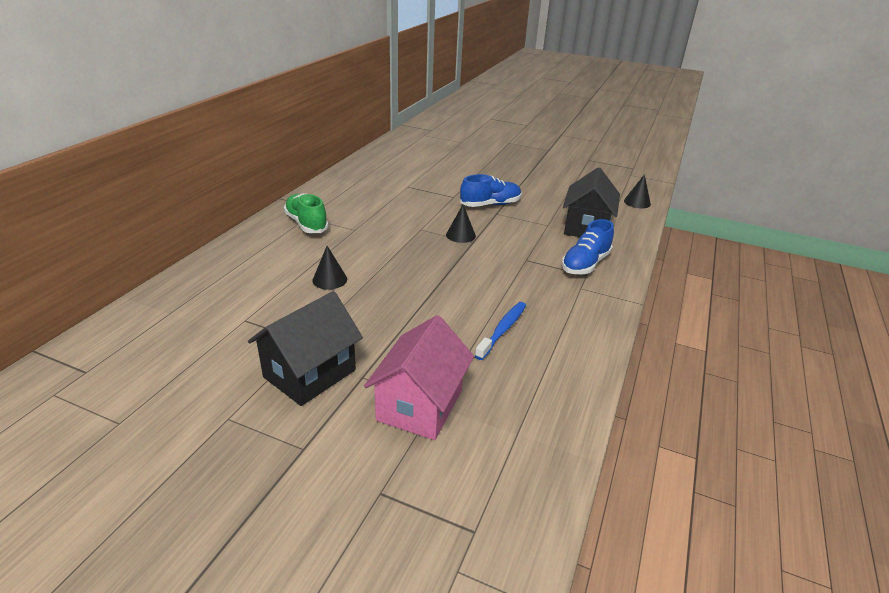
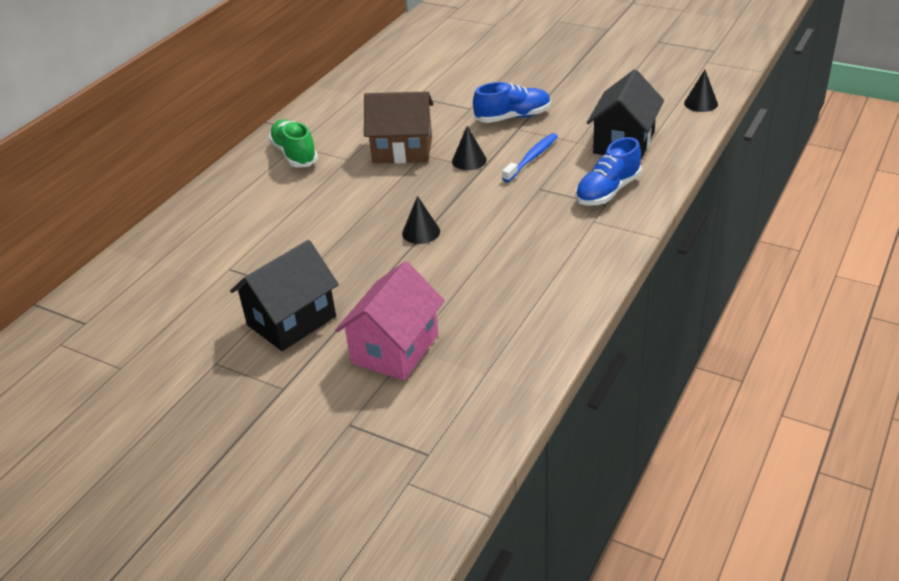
camera: 10 degrees right, 5 degrees up
black cone [312,246,347,290] -> black cone moved to [402,196,440,244]
blue toothbrush [475,302,526,360] -> blue toothbrush moved to [502,133,558,182]
none -> brown house [364,91,433,164]

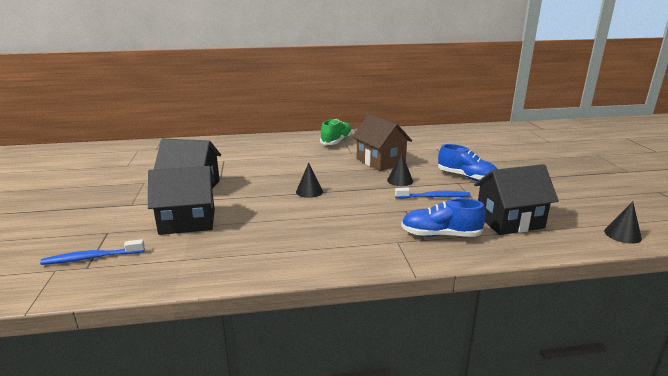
camera: 50 degrees right, 15 degrees down
pink house [335,261,445,380] -> black house [148,166,215,235]
none -> blue toothbrush [40,239,145,265]

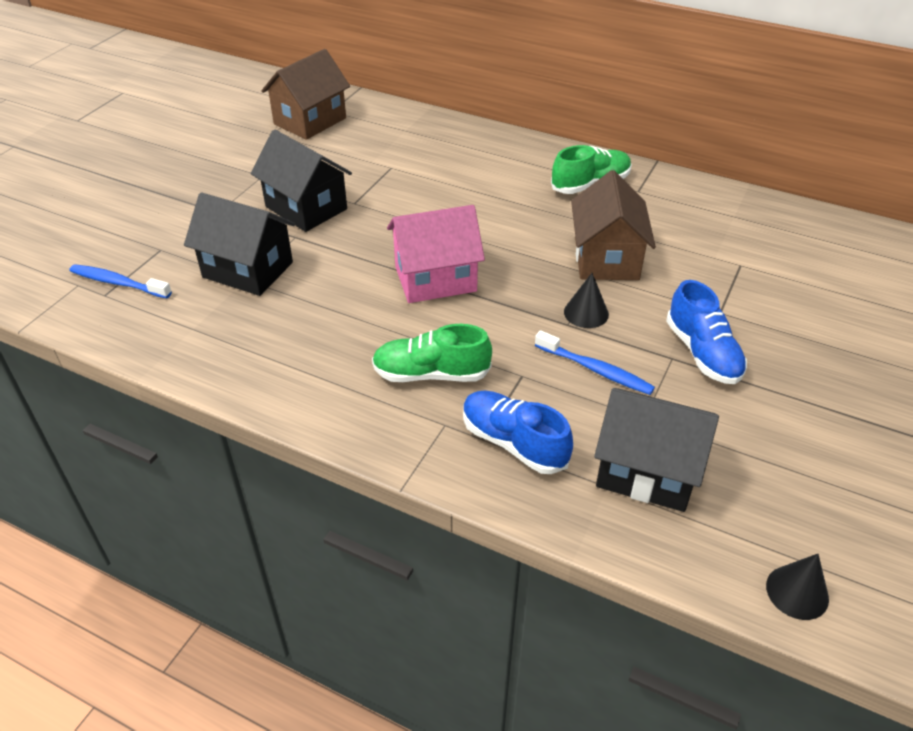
camera: 35 degrees right, 20 degrees up
black cone [296,163,323,198] -> pink house [387,205,485,303]
none -> brown house [261,49,350,140]
none -> green shoe [372,324,492,382]

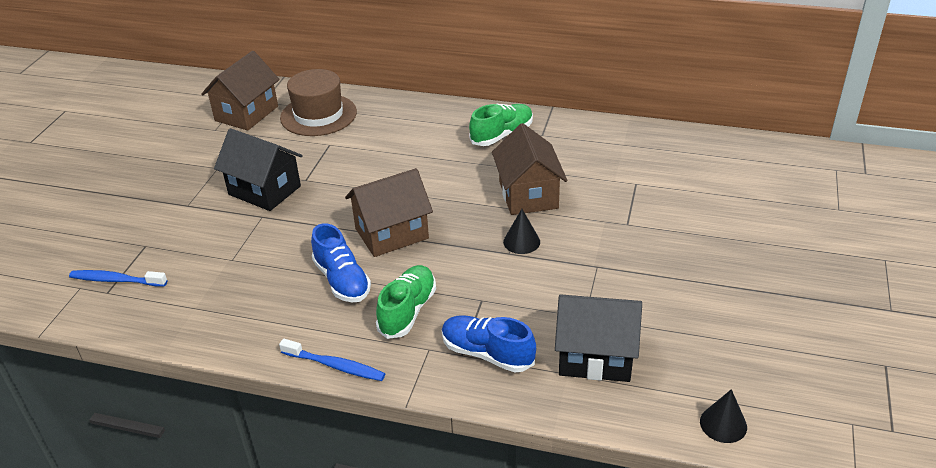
camera: 10 degrees left, 5 degrees down
black house [184,193,295,296] -> none
green shoe [372,324,492,382] -> green shoe turned 120 degrees clockwise [376,265,436,339]
pink house [387,205,485,303] -> brown house [345,168,433,257]
blue toothbrush [535,330,655,395] -> blue toothbrush moved to [279,339,385,381]
blue shoe [666,280,747,384] -> blue shoe moved to [311,223,371,302]
none -> brown hat [280,69,357,136]

